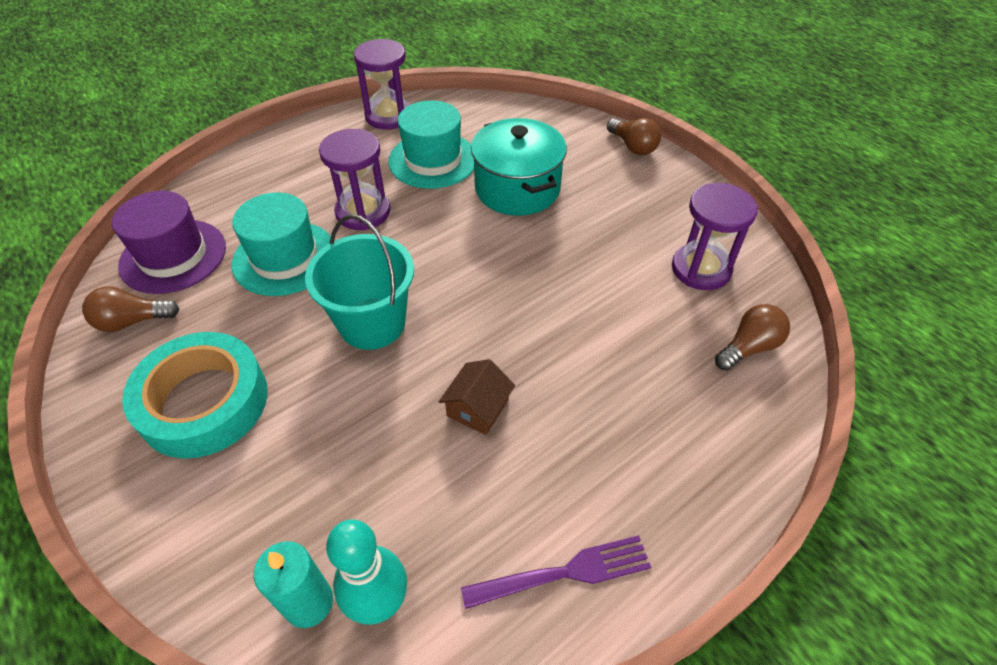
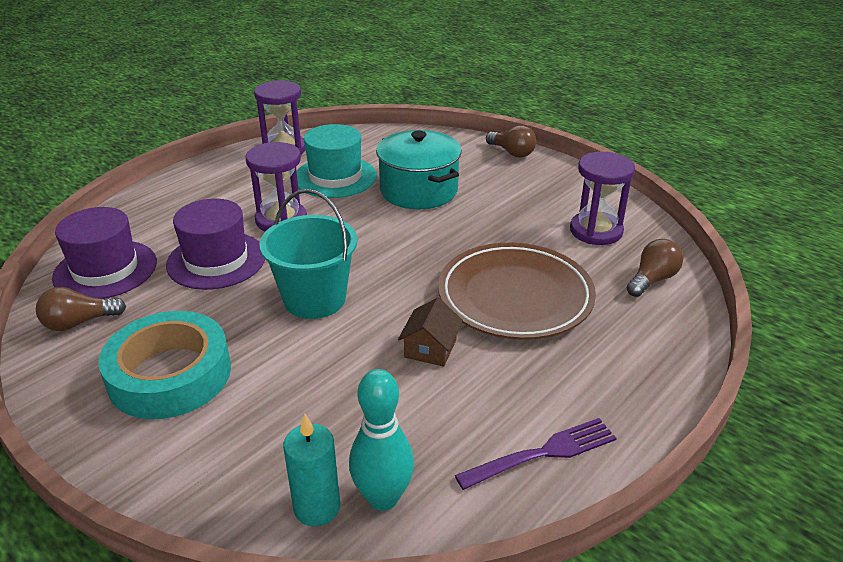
camera: 10 degrees left, 15 degrees down
turquoise hat [232,192,331,296] -> purple hat [166,199,265,290]
none -> brown plate [438,243,596,340]

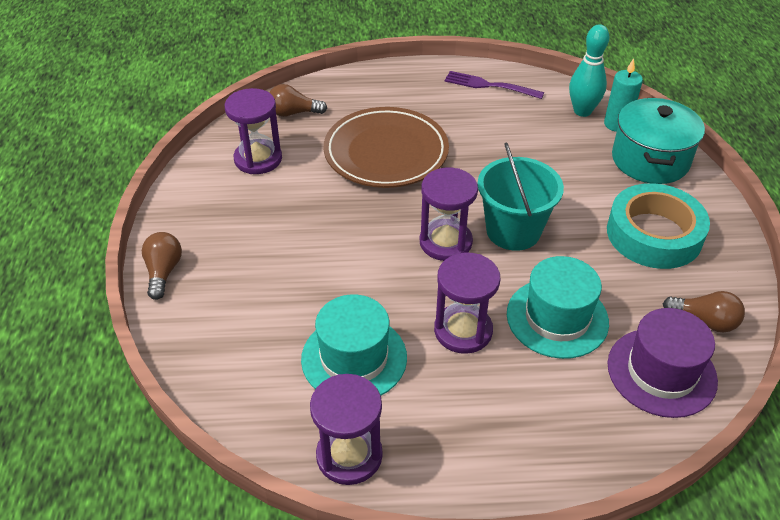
camera: 135 degrees left, 10 degrees up
purple hat [166,199,265,290] -> turquoise hat [507,256,609,359]
turquoise pot [376,130,462,209] -> turquoise pot moved to [612,98,705,184]
brown house [398,297,463,367] -> none
none -> purple hourglass [420,168,478,261]

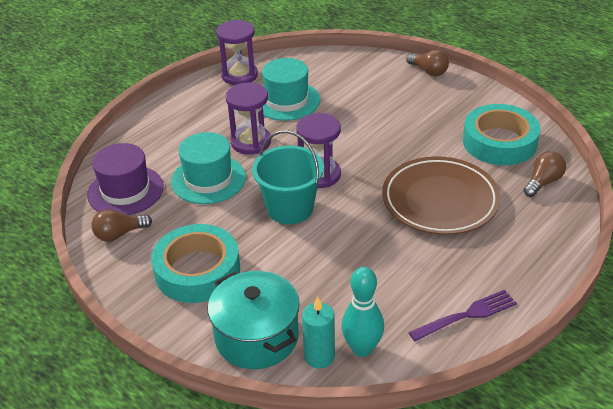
camera: 135 degrees right, 5 degrees down
purple hourglass [225,88,282,174] -> turquoise tape [463,104,541,165]

